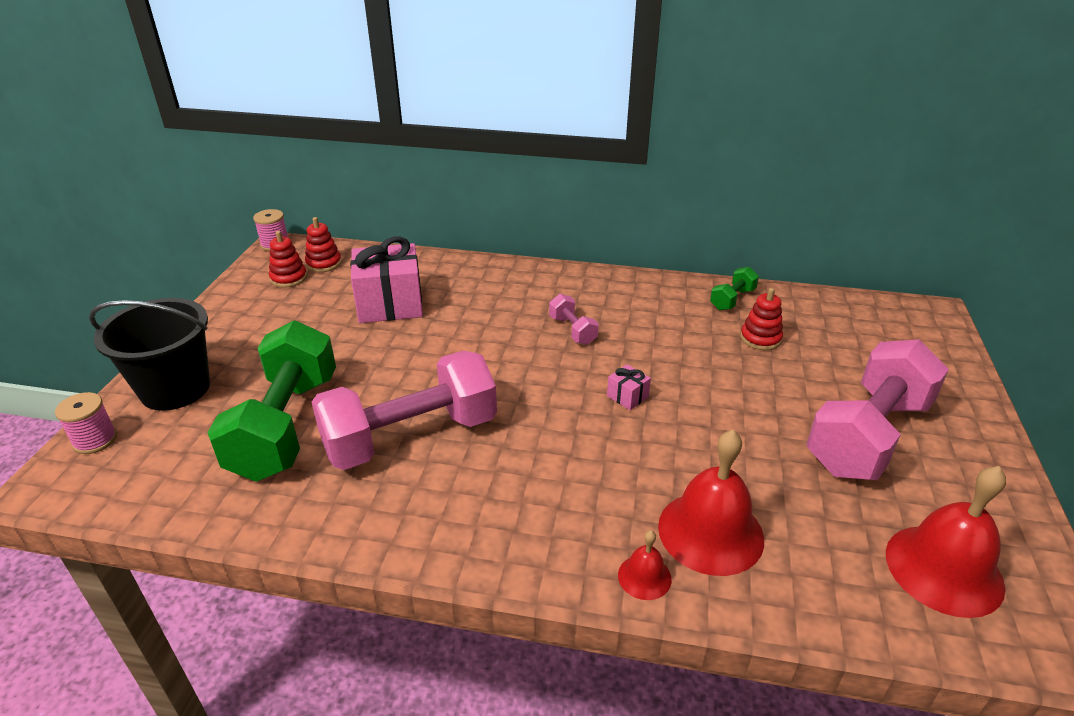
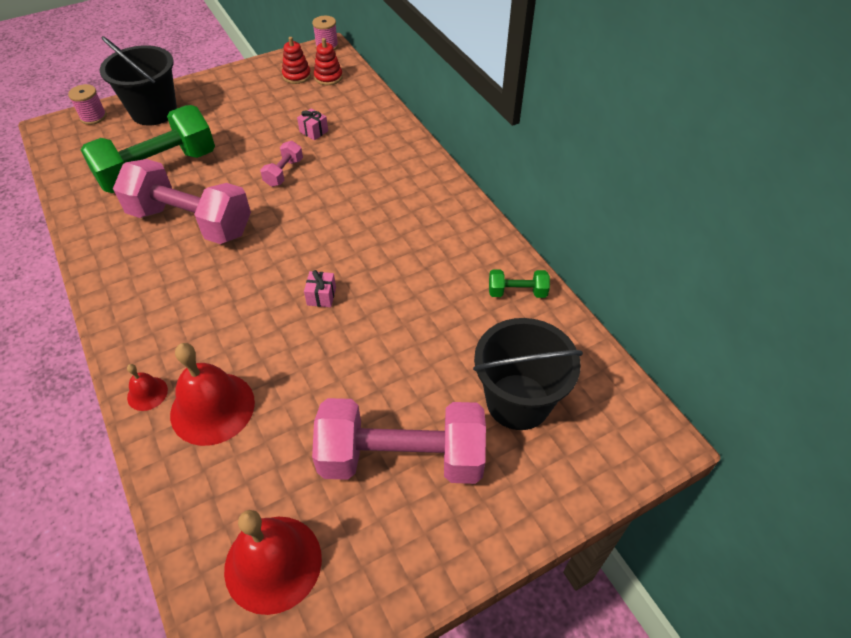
camera: 50 degrees right, 15 degrees up
pink gift [350,237,423,323] -> pink gift [297,108,328,140], size x0.42
pink dumbbell [549,294,599,345] -> pink dumbbell moved to [260,141,303,187]
red stacking toy [740,288,783,350] -> none
none -> black bucket [473,318,583,430]

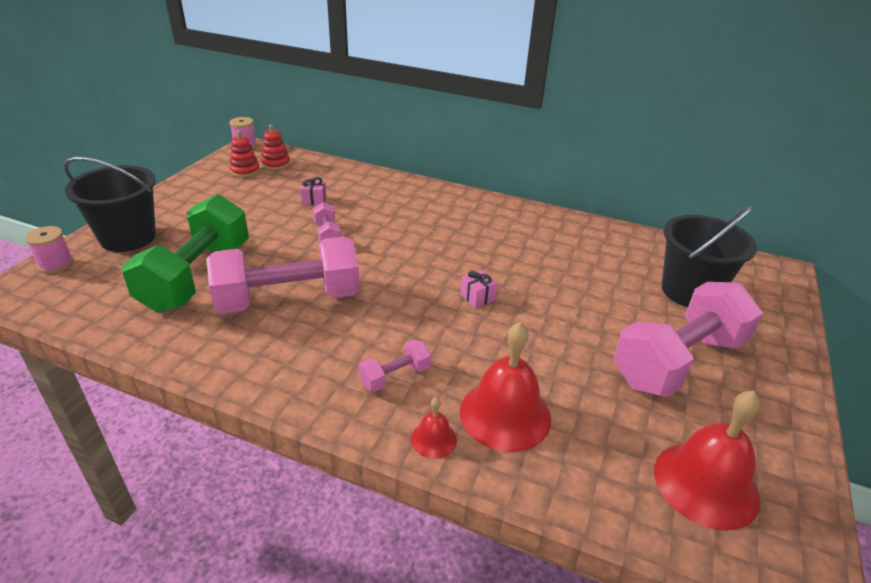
camera: 40 degrees left, 15 degrees down
green dumbbell [489,270,550,298] -> none
none -> pink dumbbell [359,340,431,392]

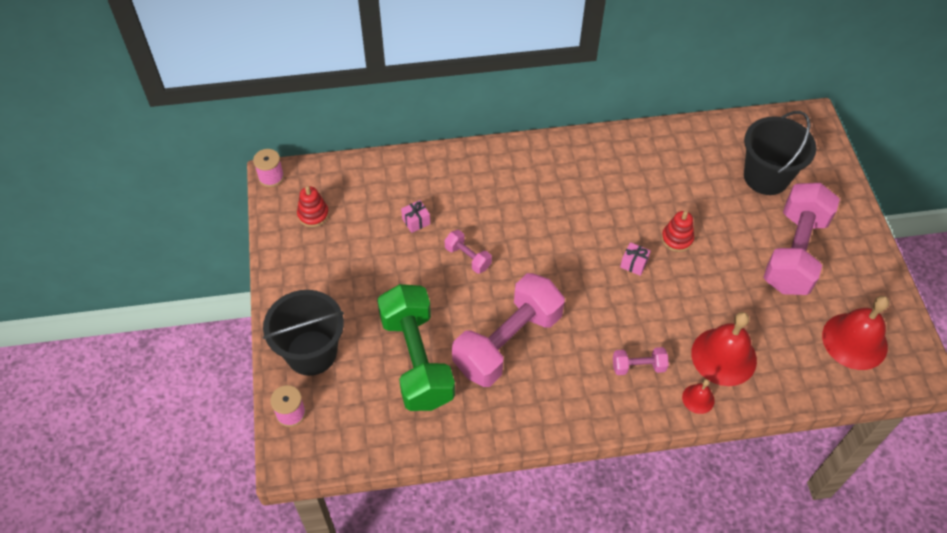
camera: 30 degrees left, 20 degrees up
red stacking toy [261,125,290,170] -> red stacking toy moved to [662,211,694,252]
pink dumbbell [359,340,431,392] -> pink dumbbell turned 60 degrees clockwise [613,347,669,375]

